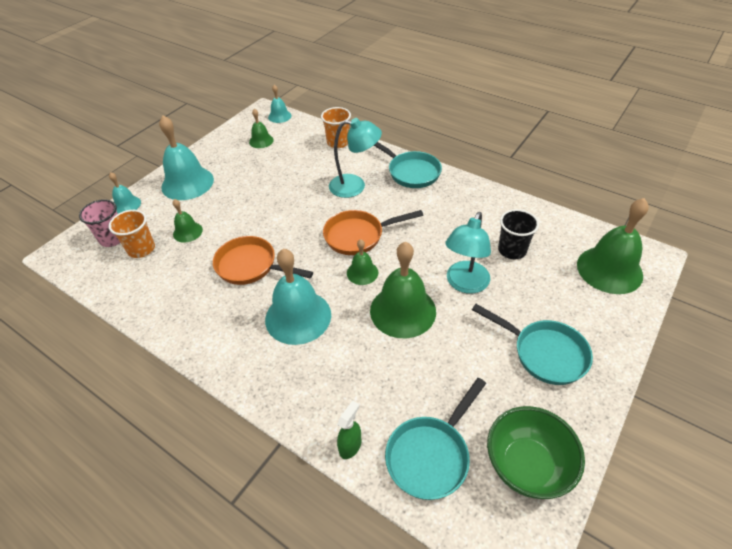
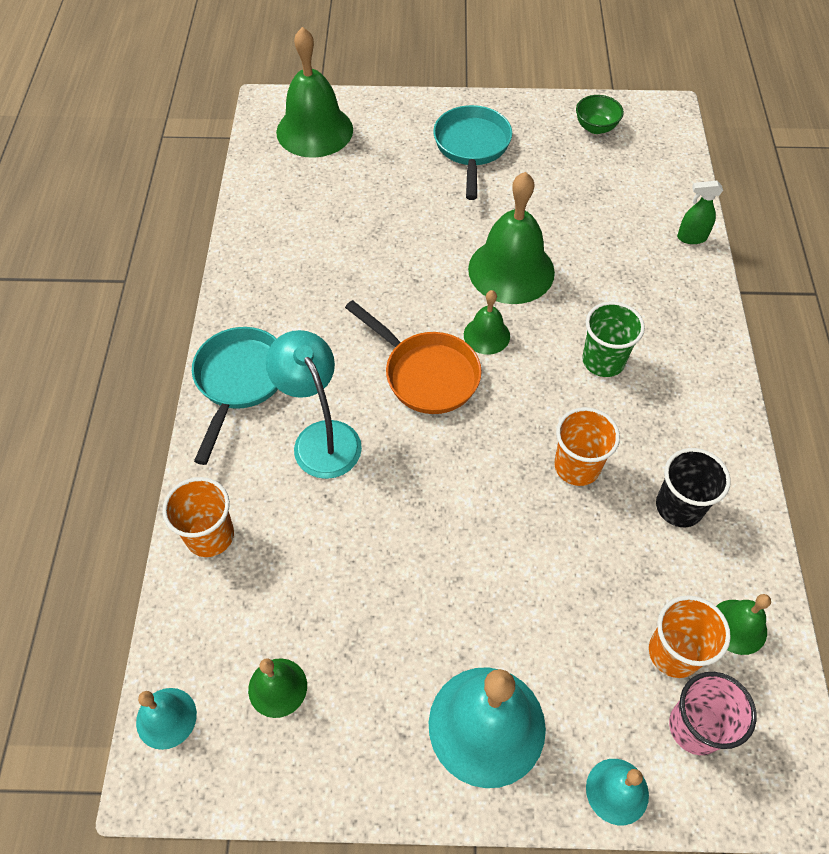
camera: 125 degrees left, 10 degrees up
green bell [172,199,203,243] -> green bell moved to [716,594,771,655]
orange pan [213,236,313,285] -> orange cup [554,407,620,486]
turquoise bell [265,248,331,345] -> green cup [582,302,645,377]
turquoise pan [385,378,486,500] -> none
turquoise lamp [445,212,491,294] -> none
green bowl [487,406,585,499] -> green bowl [576,95,624,134], size x0.56
black cup [498,209,539,259] -> black cup moved to [656,448,731,527]

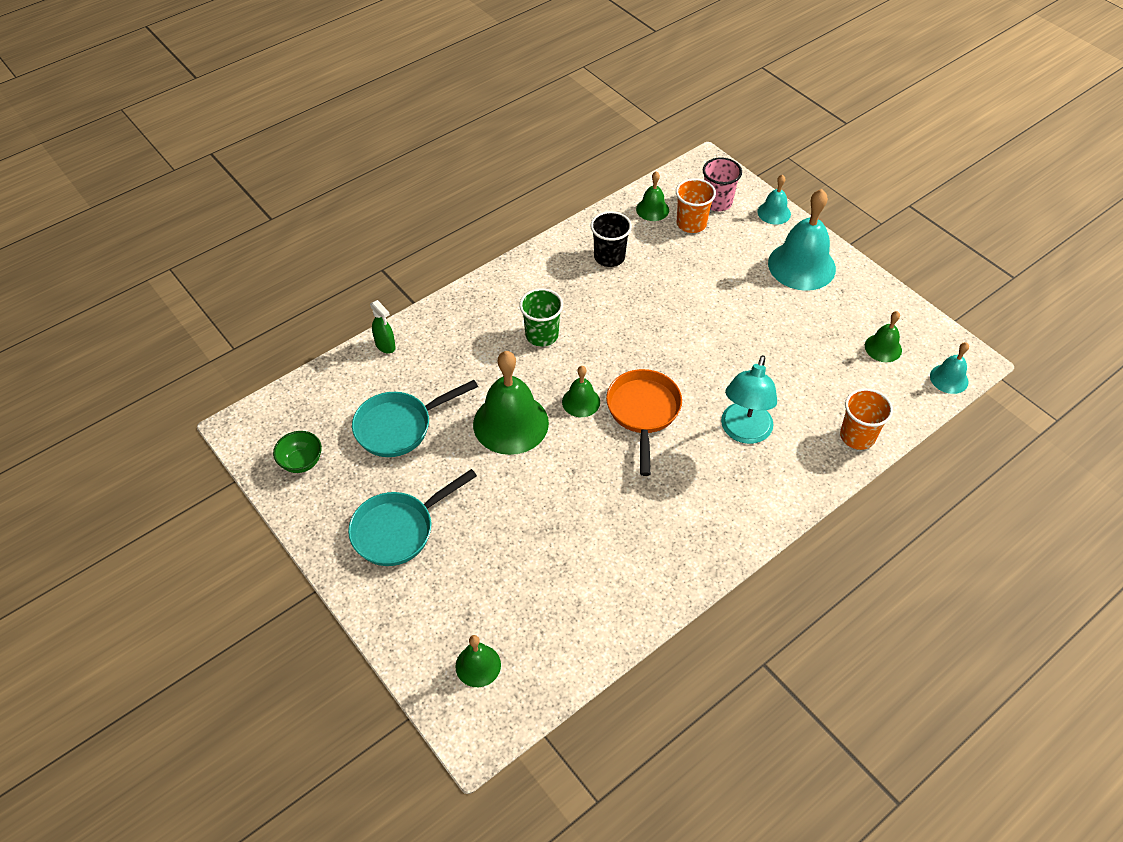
camera: 130 degrees left, 5 degrees down
turquoise pan [192,327,278,465] -> turquoise pan moved to [352,380,478,457]
green bell [276,27,353,158] -> green bell [455,635,501,687], size x0.51
orange cup [554,407,620,486] -> none

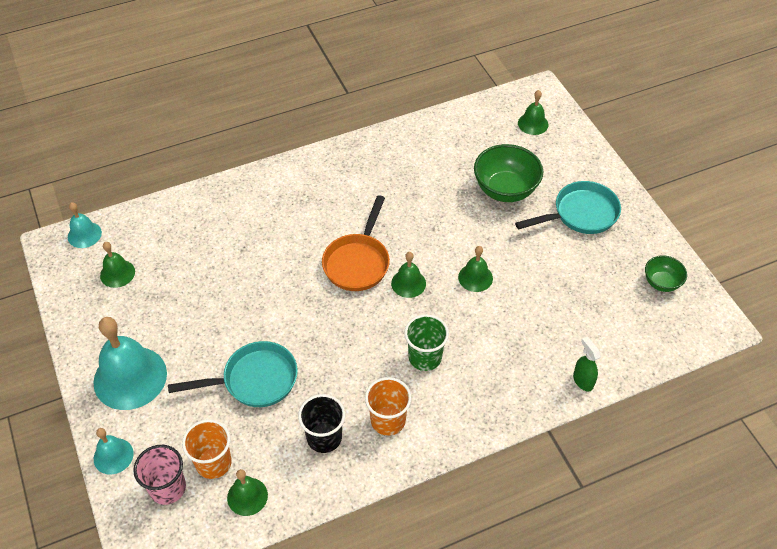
camera: 165 degrees left, 0 degrees up
turquoise pan [352,380,478,457] -> turquoise pan moved to [168,341,298,407]
green bell [473,351,549,455] -> green bell [458,246,493,292], size x0.51
turquoise lamp [721,355,777,444] -> none
orange cup [840,388,893,450] -> orange cup moved to [365,377,412,436]
none -> green bowl [474,144,543,202]

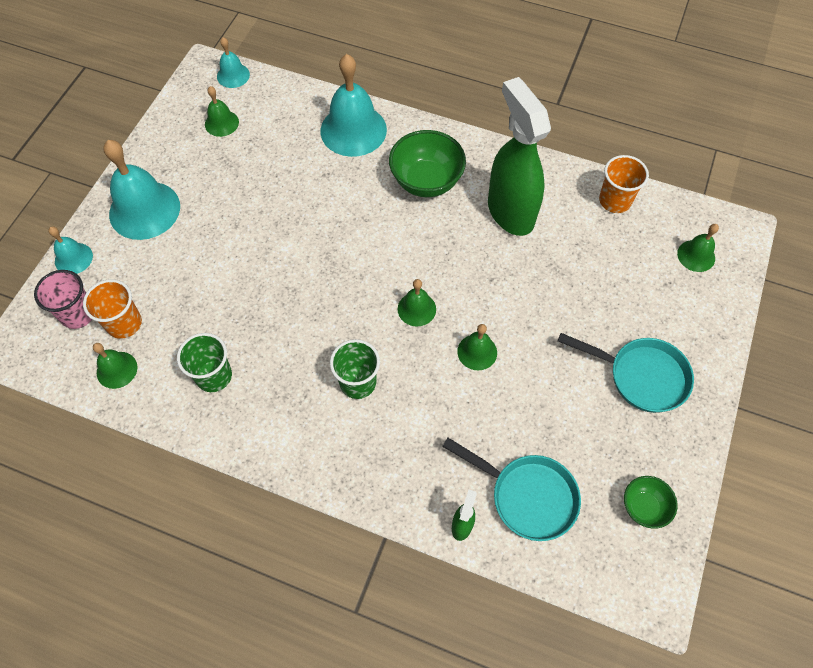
camera: 45 degrees right, 10 degrees up
turquoise pan [168,341,298,407] -> turquoise pan moved to [442,438,581,541]
black cup [298,394,345,453] -> green cup [177,333,232,392]
orange pan [322,195,390,291] -> none
orange cup [365,377,412,436] -> orange cup moved to [599,155,649,213]
green bowl [474,144,543,202] -> green bowl moved to [389,130,466,197]
none -> turquoise bell [321,54,387,157]
none -> green spray bottle [488,77,551,236]

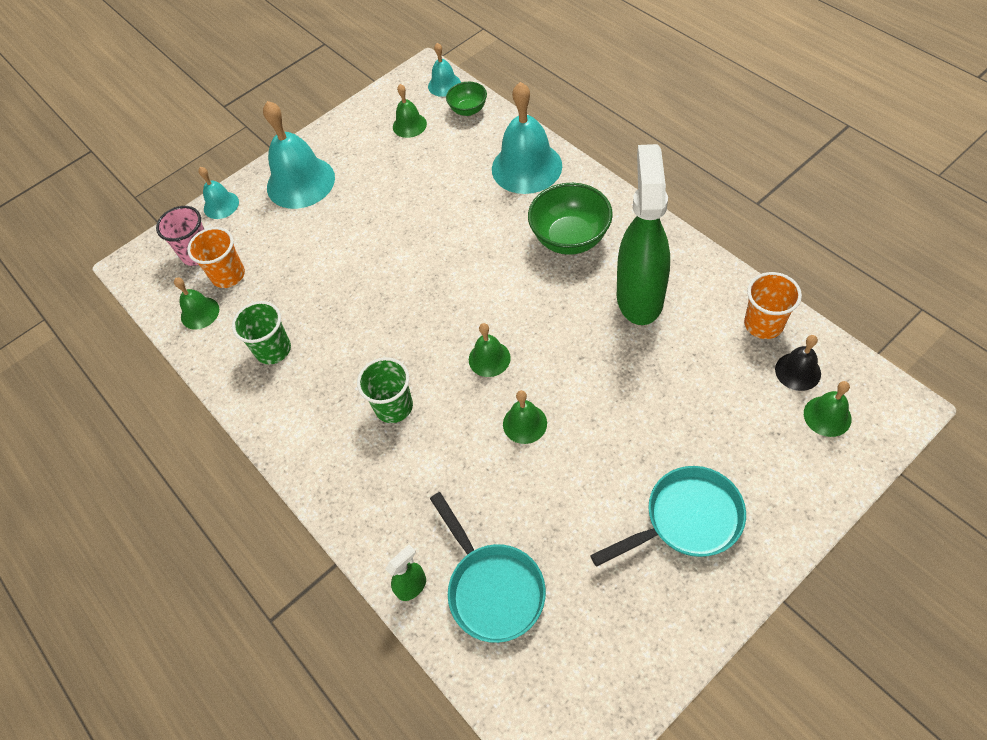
camera: 35 degrees right, 5 degrees down
turquoise pan [558,333,694,413] -> turquoise pan turned 75 degrees counterclockwise [590,466,746,567]
green bowl [624,476,677,529] -> green bowl moved to [446,82,487,116]
none -> black bell [775,335,821,391]

